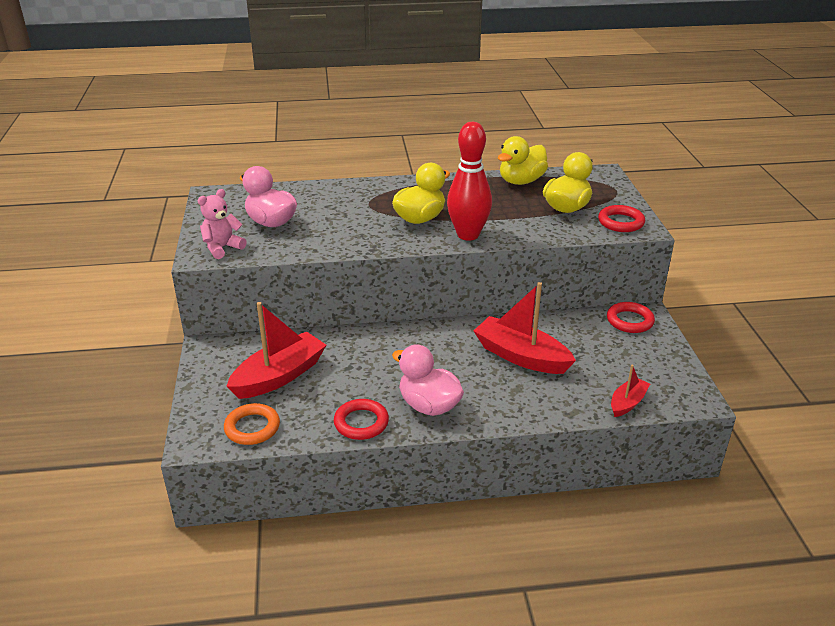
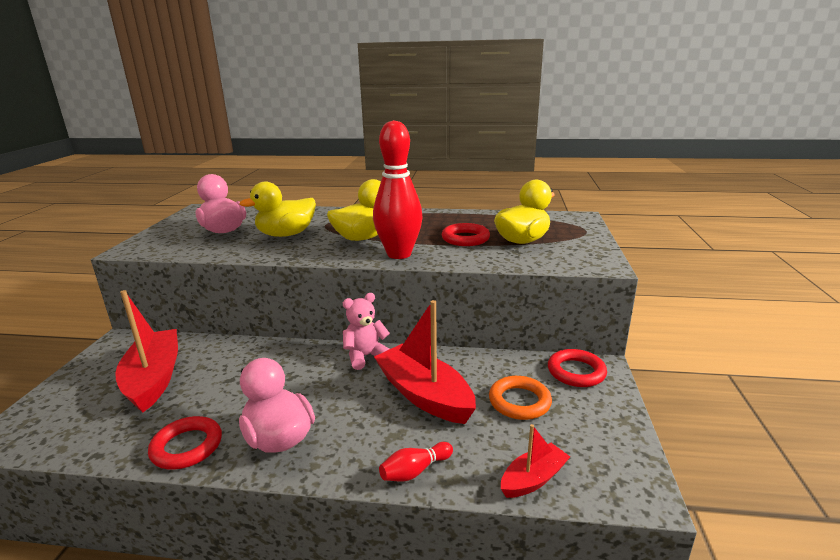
camera: 15 degrees right, 10 degrees down
pink teddy bear [198,189,247,259] -> pink teddy bear moved to [343,293,390,370]
orange ring [224,403,280,445] -> orange ring moved to [489,376,552,420]
red boat [226,302,326,399] -> red boat turned 75 degrees counterclockwise [115,290,178,412]
yellow duck [498,136,548,185] -> yellow duck moved to [239,182,316,237]
red ring [598,205,645,232] -> red ring moved to [442,223,490,246]
none -> red bowling pin [379,442,453,481]

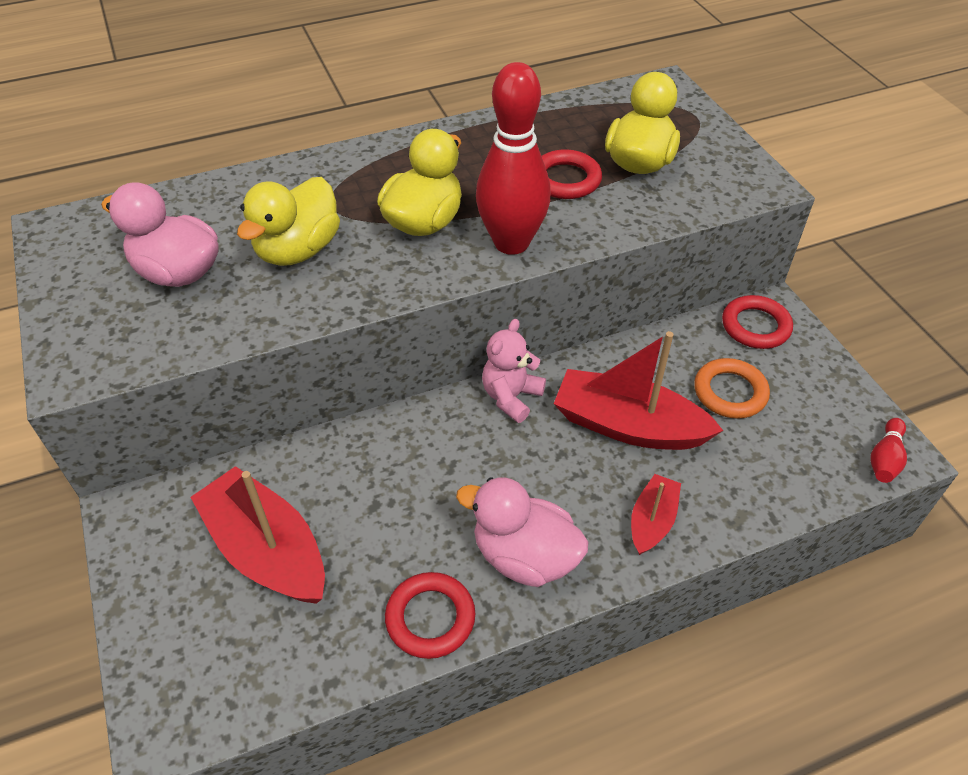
camera: 30 degrees left, 25 degrees up
red bowling pin [379,442,453,481] -> red bowling pin moved to [870,418,907,483]
red boat [501,424,570,498] -> red boat moved to [631,474,681,555]

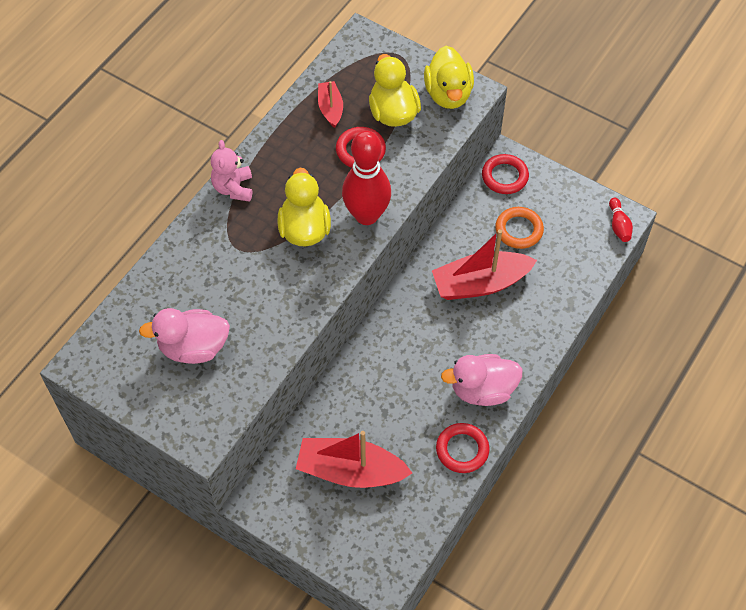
camera: 35 degrees left, 10 degrees up
yellow duck [237,177,340,266] -> yellow duck moved to [424,46,474,109]
pink teddy bear [482,319,546,423] -> pink teddy bear moved to [211,140,252,202]
red boat [631,474,681,555] -> red boat moved to [318,81,343,128]

